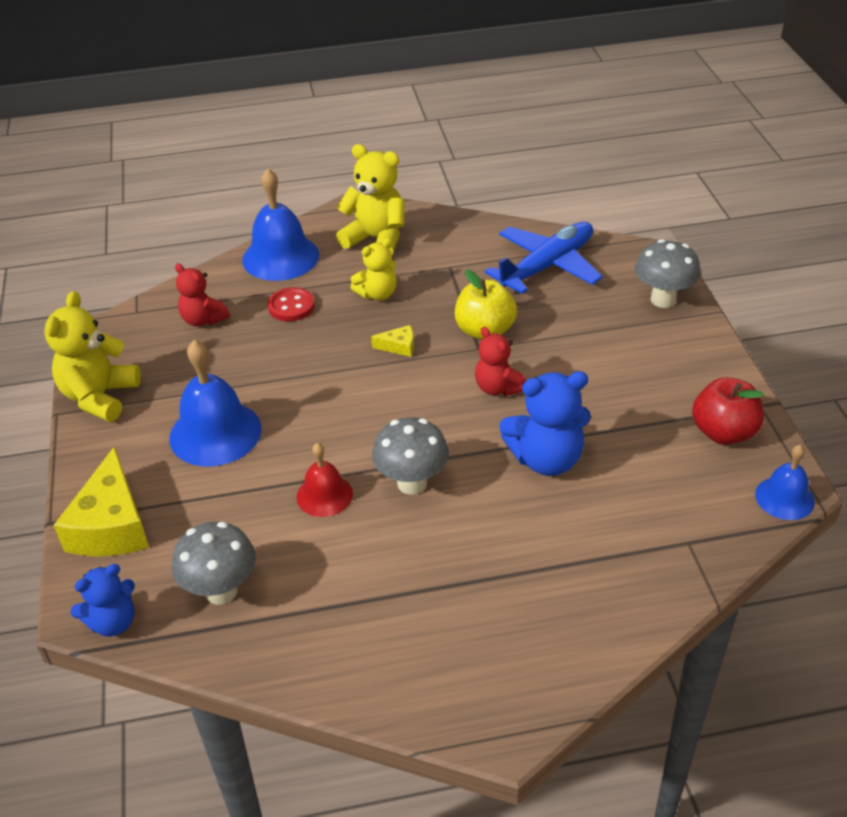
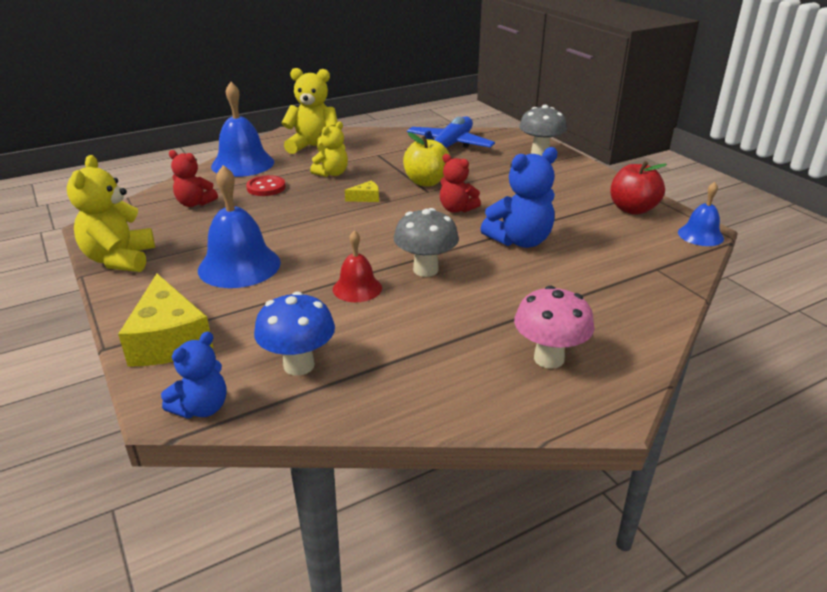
camera: 20 degrees left, 10 degrees down
grey mushroom [172,522,256,605] -> blue mushroom [254,291,335,376]
none -> pink mushroom [514,286,594,369]

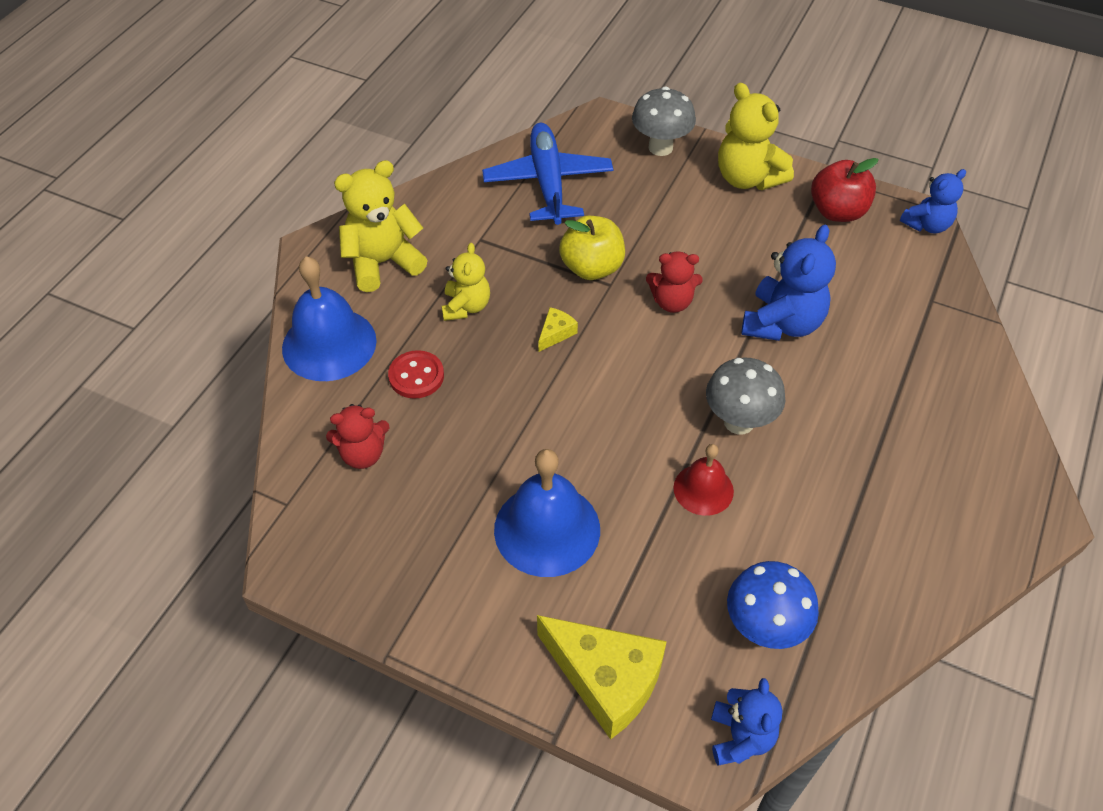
camera: 35 degrees left, 20 degrees up
yellow teddy bear [67,155,155,272] -> yellow teddy bear moved to [718,83,794,190]
pink mushroom [514,286,594,369] -> none
blue bell [678,182,724,246] -> blue teddy bear [900,169,966,234]

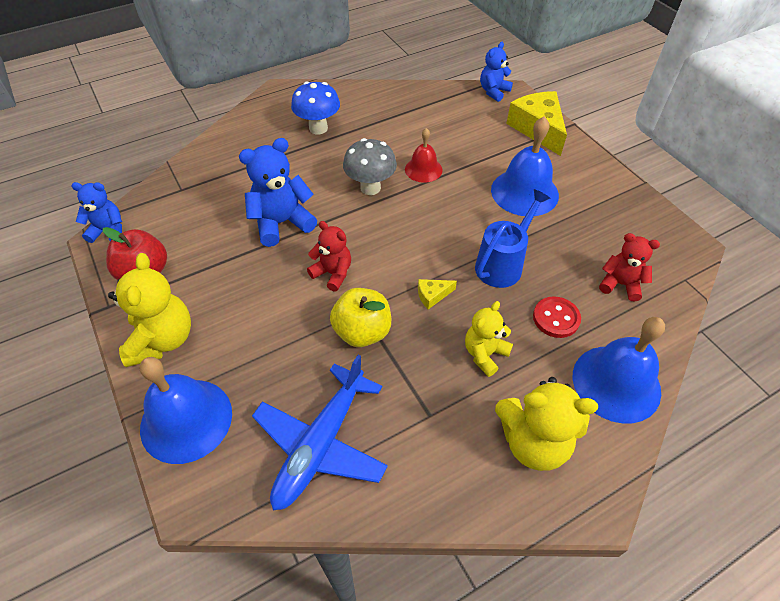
camera: 145 degrees left, 0 degrees up
grey mushroom [632,87,696,156] -> blue bell [139,357,232,464]
blue mushroom [727,561,819,649] -> blue mushroom moved to [291,81,340,134]
none -> blue watering can [475,189,550,288]

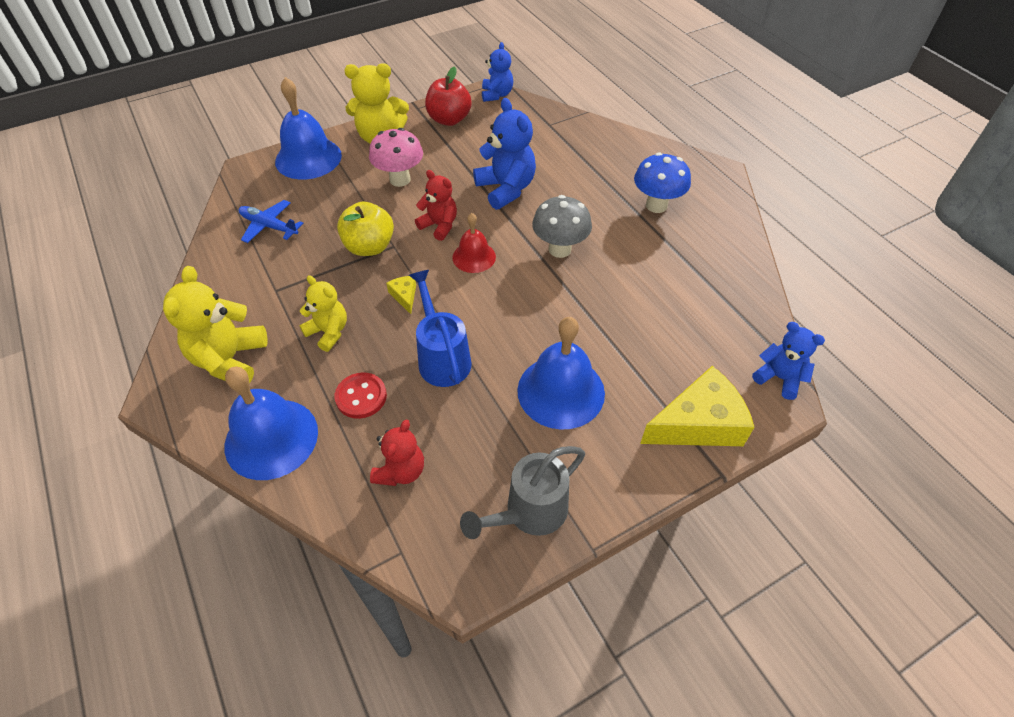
camera: 90 degrees right, 0 degrees up
blue plane [252,355,388,510] -> blue plane [238,200,304,243], size x0.59
red teddy bear [307,221,351,292] -> red teddy bear turned 90 degrees counterclockwise [415,170,457,241]
red bell [405,128,443,183] -> red bell moved to [453,213,496,273]
blue watering can [475,189,550,288] -> blue watering can turned 150 degrees counterclockwise [409,270,471,387]
none -> pink mushroom [369,128,423,187]
none -> grey watering can [460,446,585,539]

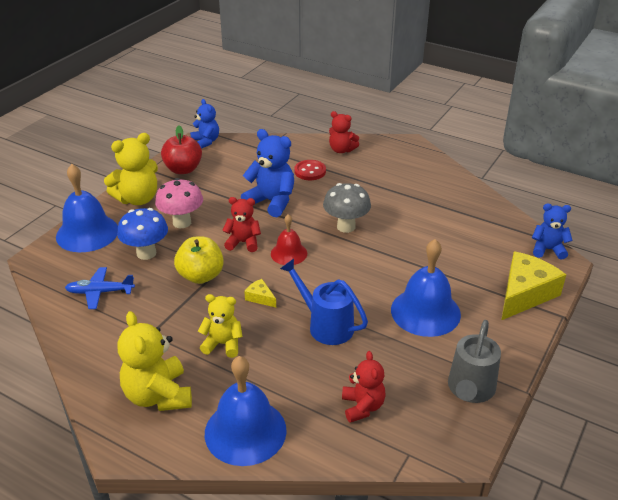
camera: 30 degrees left, 15 degrees down
red button [335,372,387,419] -> red button moved to [294,160,326,180]
blue mushroom [634,153,691,213] -> blue mushroom moved to [117,208,168,260]
none -> red teddy bear [329,111,359,153]

